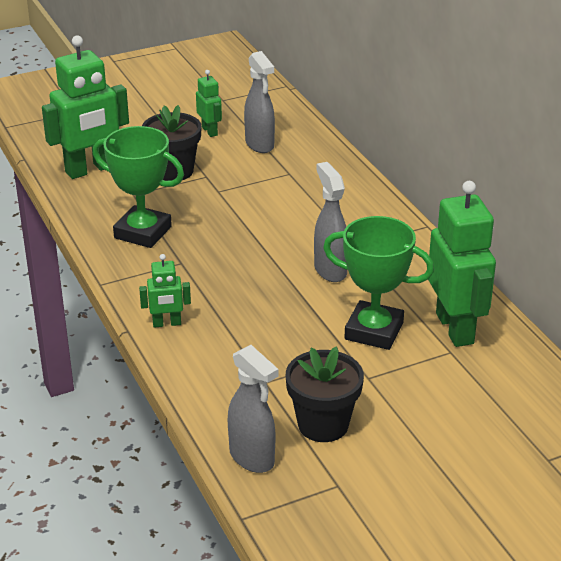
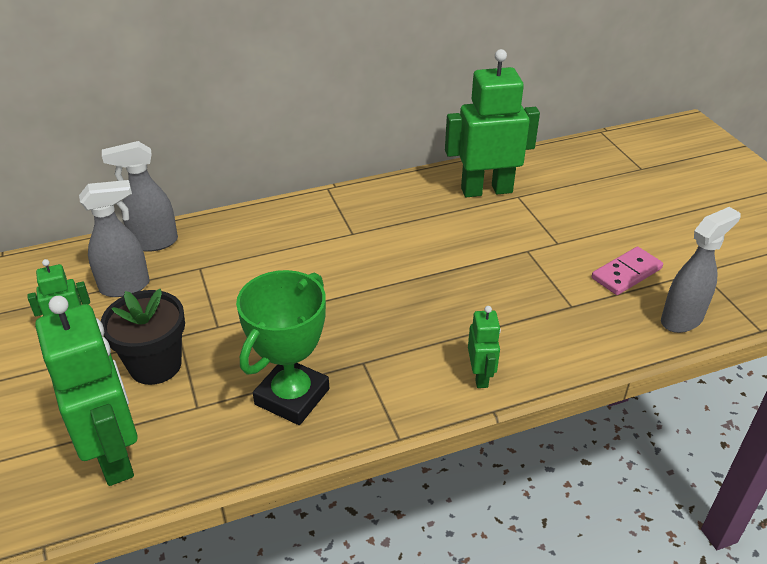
camera: 85 degrees left, 5 degrees up
black flower pot [286,347,364,442] -> pink domino [592,247,663,295]
grey spray bottle [314,162,347,282] -> grey spray bottle moved to [102,141,178,252]
green trophy [323,216,434,350] -> none

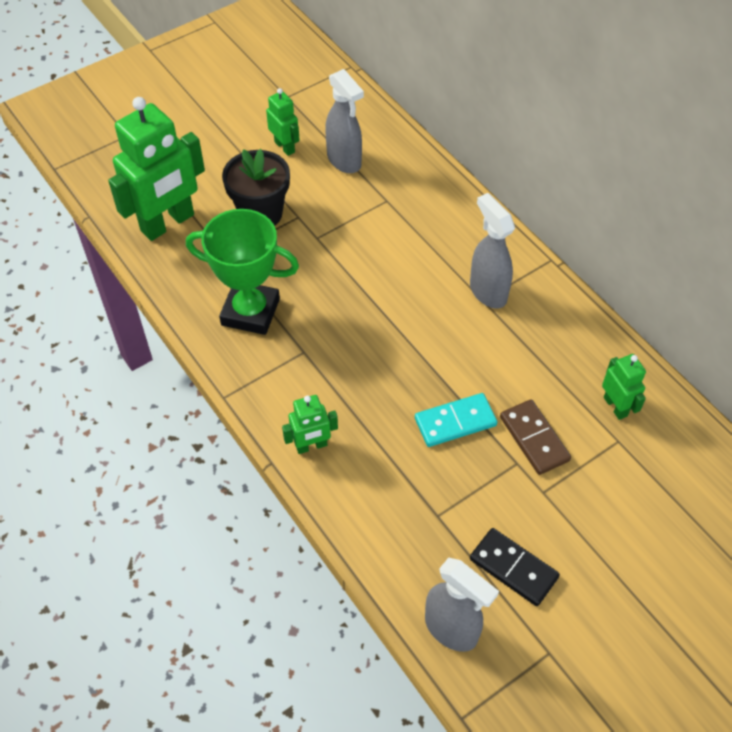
camera: 75 degrees right, 15 degrees up
grey spray bottle [102,141,178,252] -> grey spray bottle moved to [470,193,515,309]
green robot [445,49,540,197] -> green robot [602,354,646,420], size x0.49
pink domino [592,247,663,295] -> black domino [470,528,560,606]
none -> turquoise domino [415,393,497,447]
none -> brown domino [500,399,571,475]

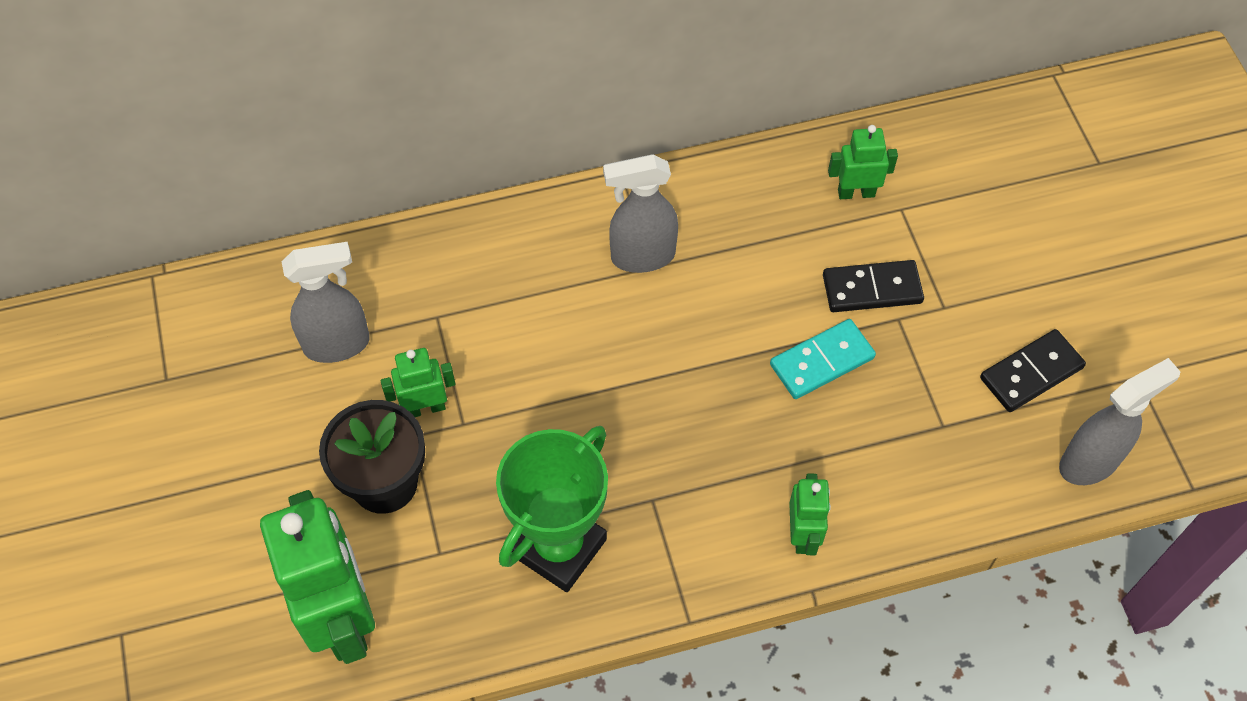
camera: 70 degrees left, 5 degrees up
green robot [266,88,300,156] -> green robot moved to [381,348,456,417]
turquoise domino [415,393,497,447] -> turquoise domino turned 60 degrees clockwise [770,319,876,399]
brown domino [500,399,571,475] -> black domino [823,260,924,312]

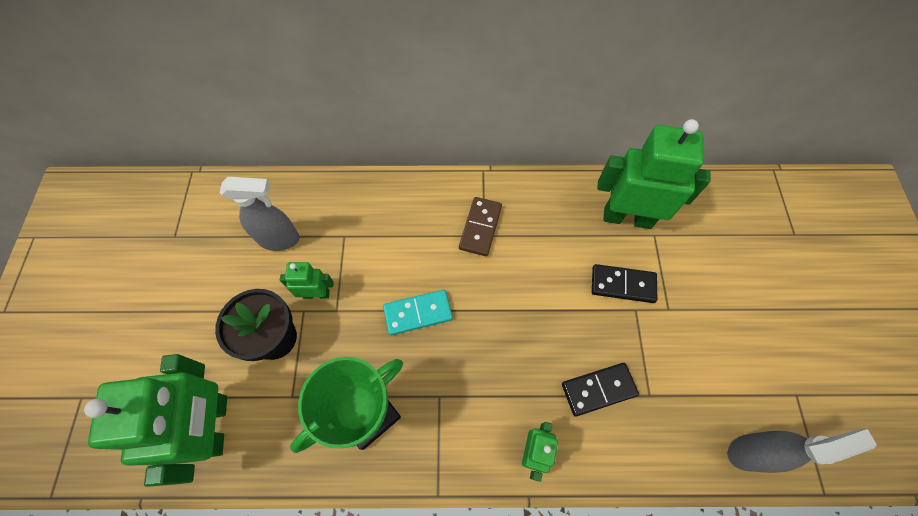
camera: 15 degrees right, 5 degrees up
grey spray bottle [603,154,678,273] -> brown domino [459,197,502,256]
turquoise domino [770,319,876,399] -> turquoise domino moved to [383,290,453,335]
green robot [828,125,898,199] -> green robot [597,119,711,229], size x2.04
black domino [980,329,1086,412] -> black domino moved to [562,363,639,417]

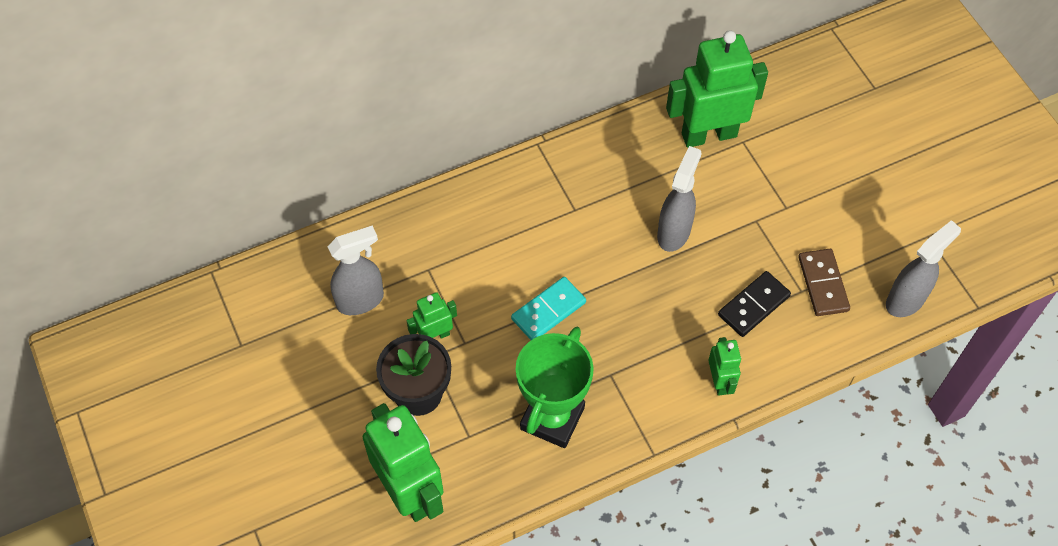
camera: 25 degrees left, 5 degrees down
brown domino [459,197,502,256] -> brown domino moved to [798,249,850,316]
black domino [592,264,657,303] -> none
none -> grey spray bottle [657,146,702,252]

